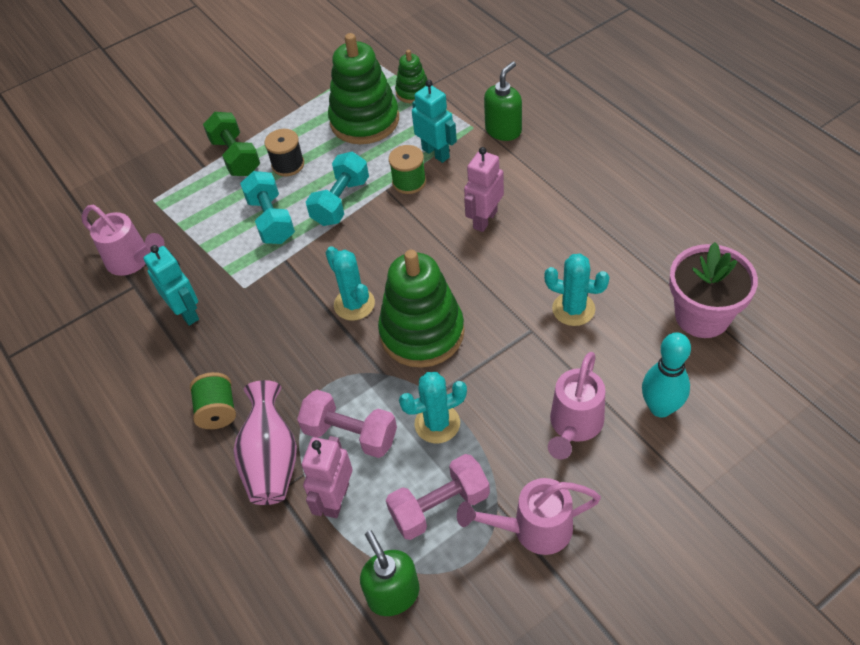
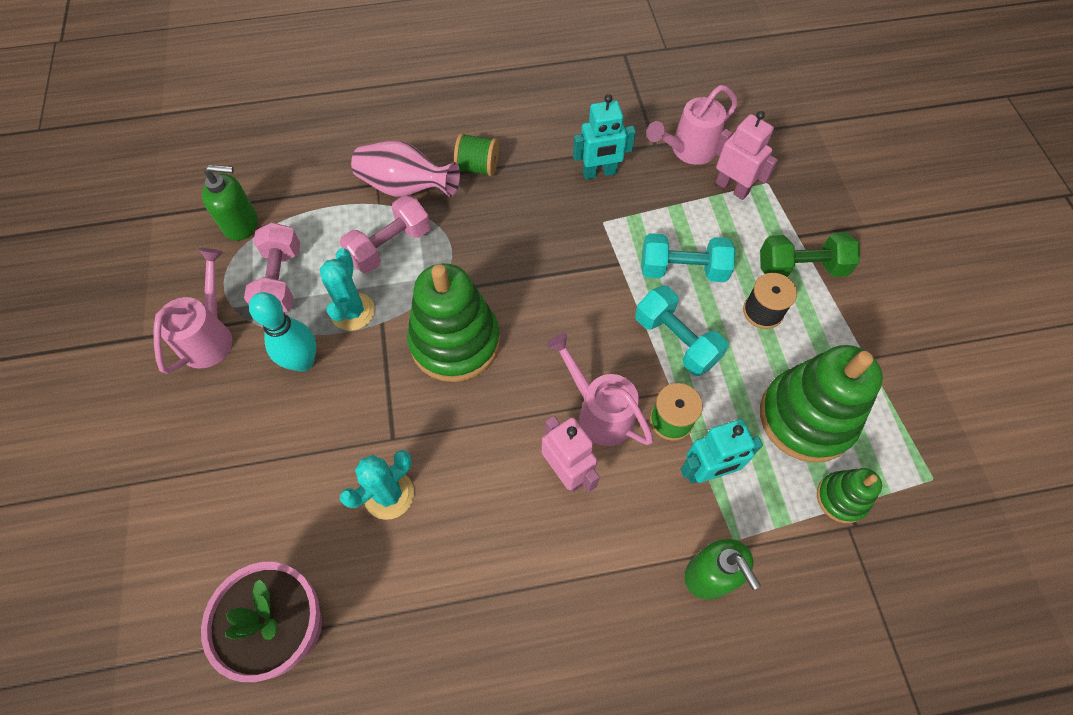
camera: 110 degrees right, 10 degrees up
pink robot [302,436,353,518] -> pink robot moved to [715,111,778,200]
turquoise cactus [326,246,375,321] -> none
pink watering can [548,352,605,460] -> pink watering can moved to [547,333,653,446]
turquoise bowling pin [642,332,691,417] -> turquoise bowling pin moved to [249,292,316,372]

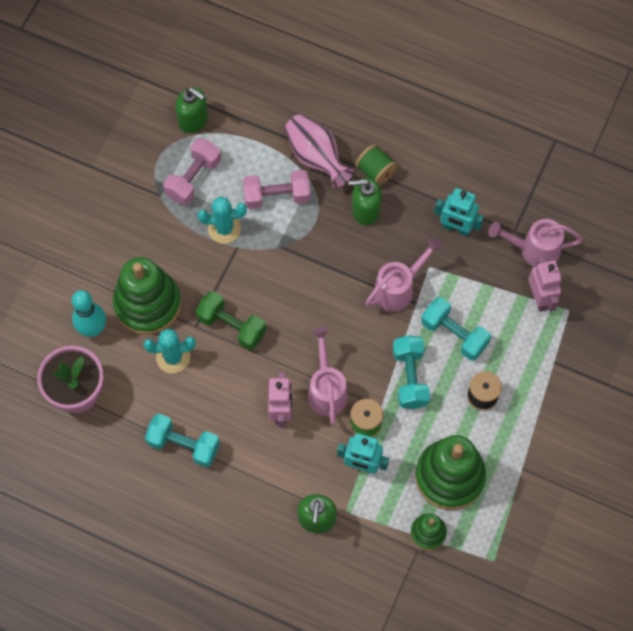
camera: 35 degrees right, 5 degrees up
pink watering can [153,248,232,374] -> pink watering can moved to [365,237,443,311]
turquoise bowling pin [249,292,316,372] -> turquoise bowling pin moved to [72,290,106,337]
turquoise cactus [320,248,375,331] -> turquoise cactus turned 45 degrees clockwise [198,196,247,244]
green stacking toy [407,263,500,382] -> green stacking toy moved to [113,257,181,335]
green dumbbell [760,232,860,277] -> green dumbbell moved to [196,291,267,350]
none -> turquoise dumbbell [145,414,220,468]
none -> green soap dispenser [349,178,381,225]

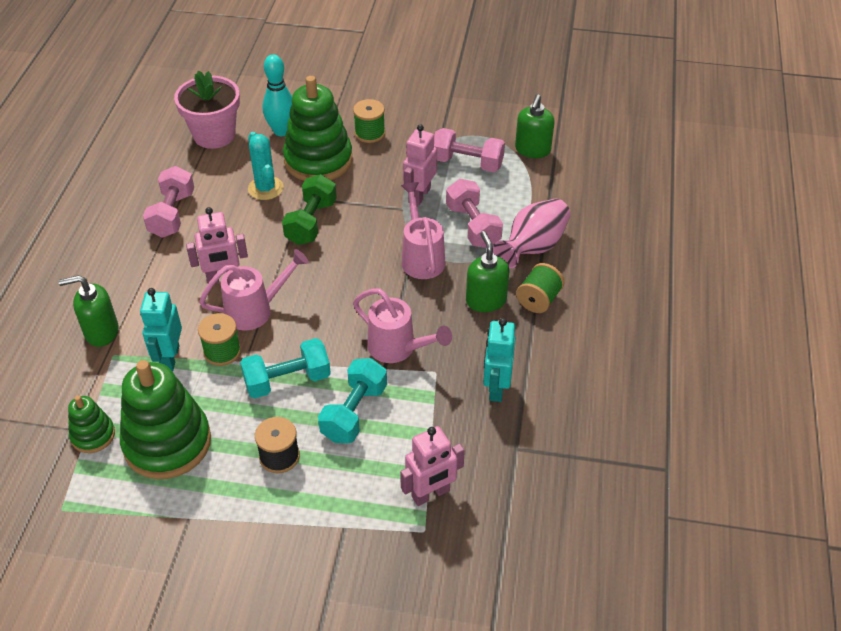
camera: 75 degrees right, 20 degrees down
turquoise dumbbell [145,414,220,468] -> pink dumbbell [143,166,194,238]
turquoise cactus [198,196,247,244] -> pink robot [403,124,437,206]
pink watering can [488,219,583,267] -> pink watering can moved to [401,182,445,279]
none -> green spool [353,99,385,143]

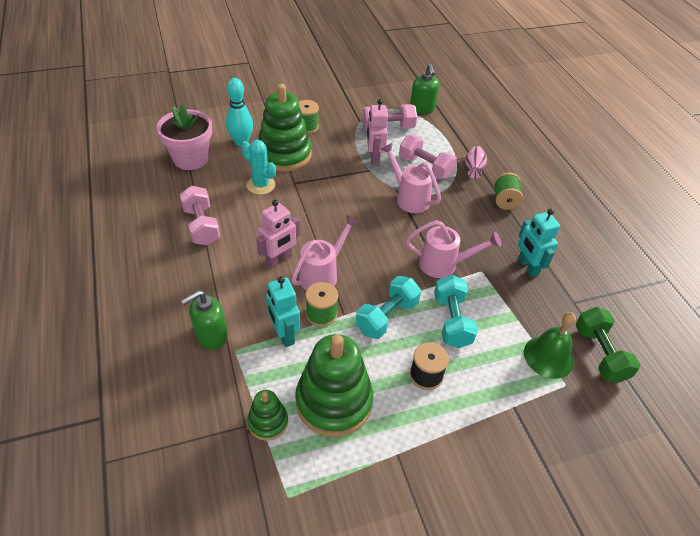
camera: 30 degrees left, 0 degrees up
green dumbbell [282,174,337,245] -> green dumbbell moved to [575,307,640,383]
pink robot [400,426,465,506] -> green bell [524,312,576,379]
green soap dispenser [466,231,510,312] -> none
pink vase [493,199,570,268] -> pink vase [465,146,487,179], size x0.59

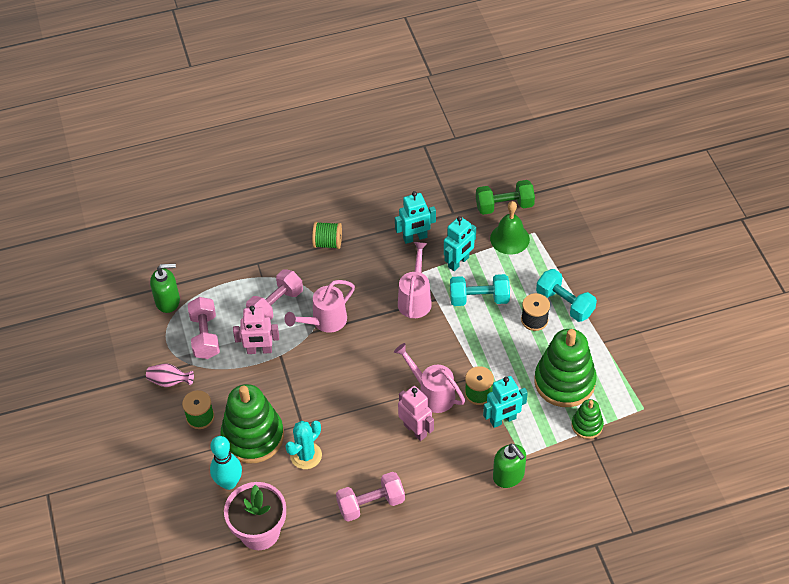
camera: 85 degrees left, 5 degrees up
turquoise dumbbell [355,276,421,339] -> turquoise dumbbell moved to [536,269,597,322]
pink vase [465,146,487,179] -> pink vase moved to [146,363,194,387]
none -> turquoise robot [444,216,476,271]

